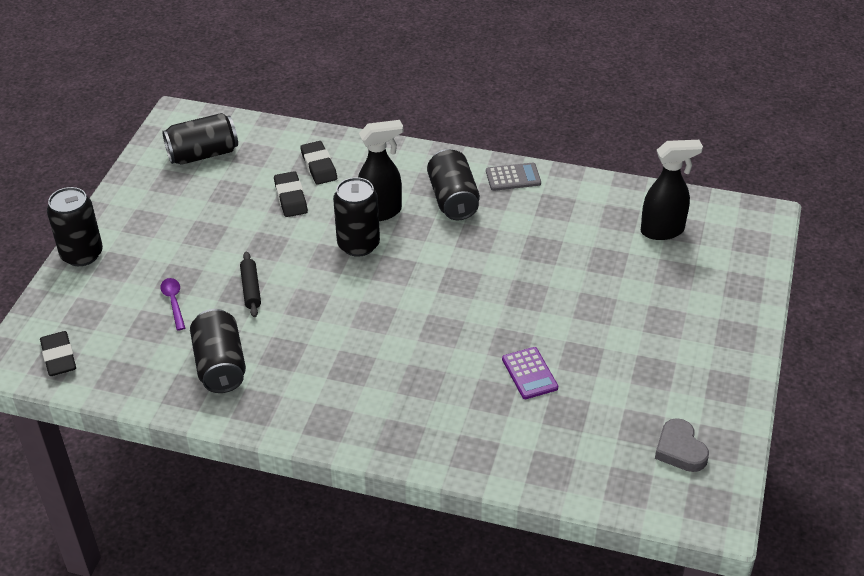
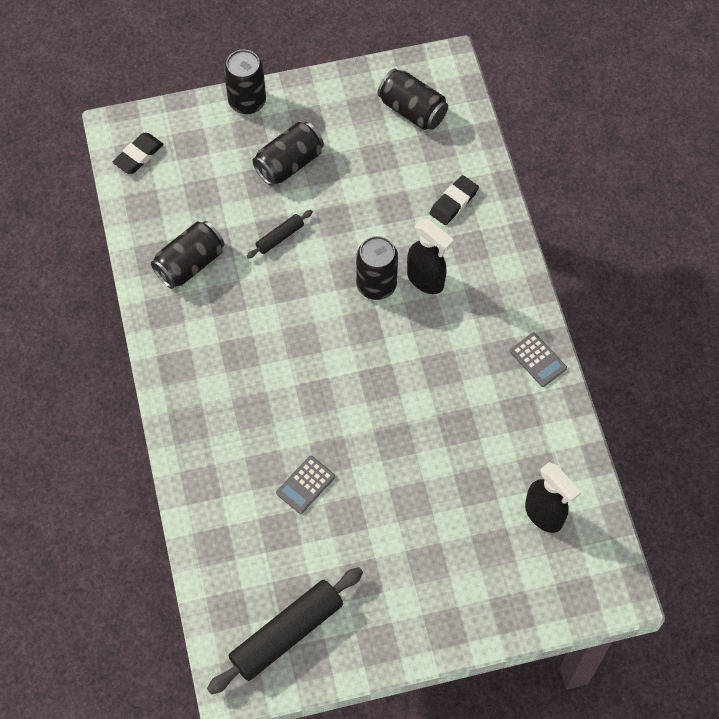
camera: 60 degrees right, 20 degrees up
purple spoon [160,278,185,331] -> none
black eraser [274,171,308,217] -> none
black can [427,149,480,220] -> black can moved to [252,122,324,186]
purple calculator [502,347,558,399] -> grey calculator [276,456,335,514]
grey heart [655,418,709,472] -> black rolling pin [207,567,363,694]

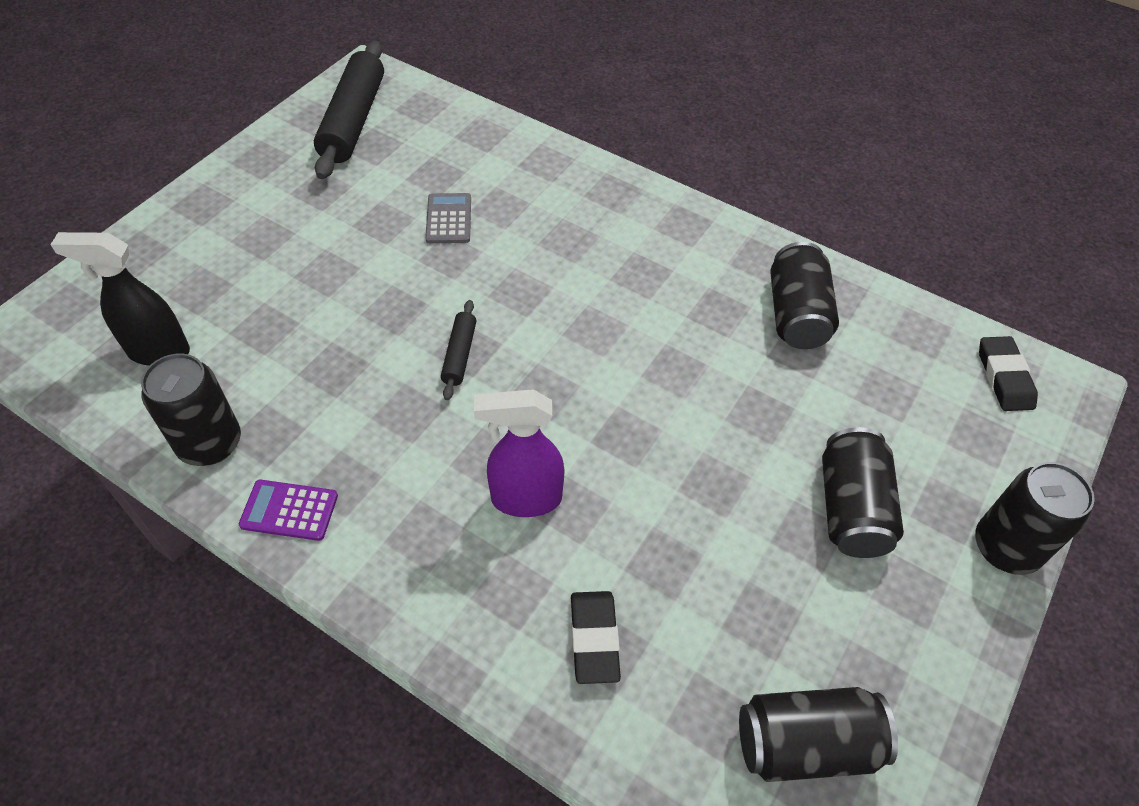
camera: 135 degrees right, 10 degrees down
black rolling pin [247,210,313,258] -> black rolling pin moved to [441,300,477,400]
black can [356,236,398,300] -> black can moved to [141,353,241,466]
black spray bottle [407,219,454,294] -> purple spray bottle [474,389,565,517]
grey calculator [510,332,567,387] -> purple calculator [239,480,338,541]

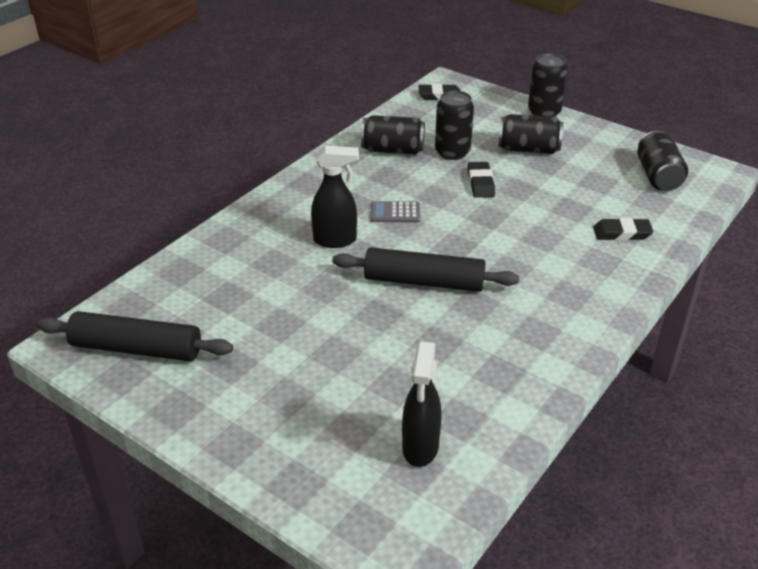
camera: 85 degrees left, 15 degrees down
black can [141,353,241,466] -> black can moved to [435,91,474,160]
purple calculator [239,480,338,541] -> none
grey calculator [425,193,471,243] -> grey calculator moved to [371,201,420,222]
black rolling pin [441,300,477,400] -> black rolling pin [332,247,519,292], size x2.07
purple spray bottle [474,389,565,517] -> none
none -> black spray bottle [311,145,359,248]
none -> black eraser [468,162,495,198]

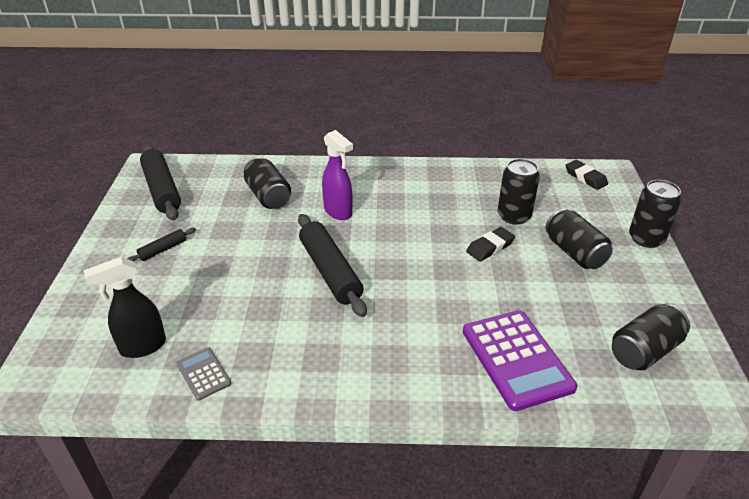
camera: 55 degrees right, 0 degrees up
black spray bottle [311,145,359,248] -> purple spray bottle [322,130,353,220]
black can [361,115,425,155] -> black can moved to [244,157,291,209]
grey calculator [371,201,420,222] -> grey calculator moved to [176,347,231,401]
black eraser [593,218,653,241] -> purple calculator [463,310,577,411]
none -> black rolling pin [127,228,196,261]

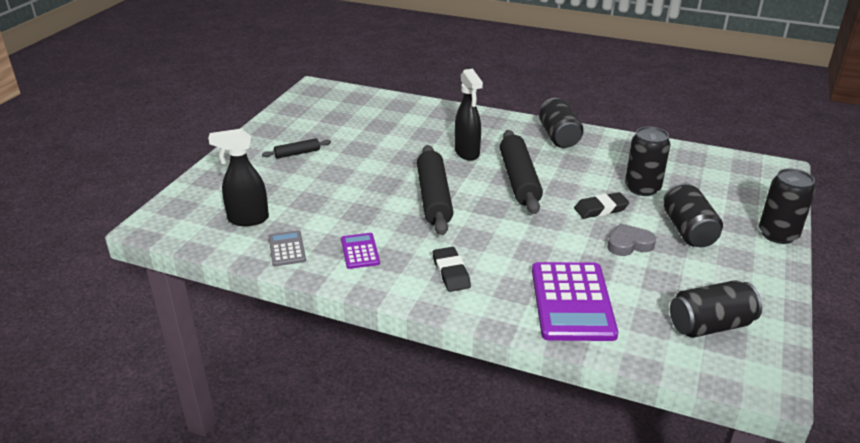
camera: 20 degrees right, 5 degrees down
black rolling pin [140,145,181,221] -> black rolling pin moved to [500,130,543,214]
black can [244,157,291,209] -> black can moved to [539,98,584,148]
purple spray bottle [322,130,353,220] -> black spray bottle [455,69,483,161]
black eraser [565,160,608,190] -> black eraser moved to [433,247,471,292]
none -> purple calculator [341,233,380,269]
none -> grey heart [607,223,656,256]

